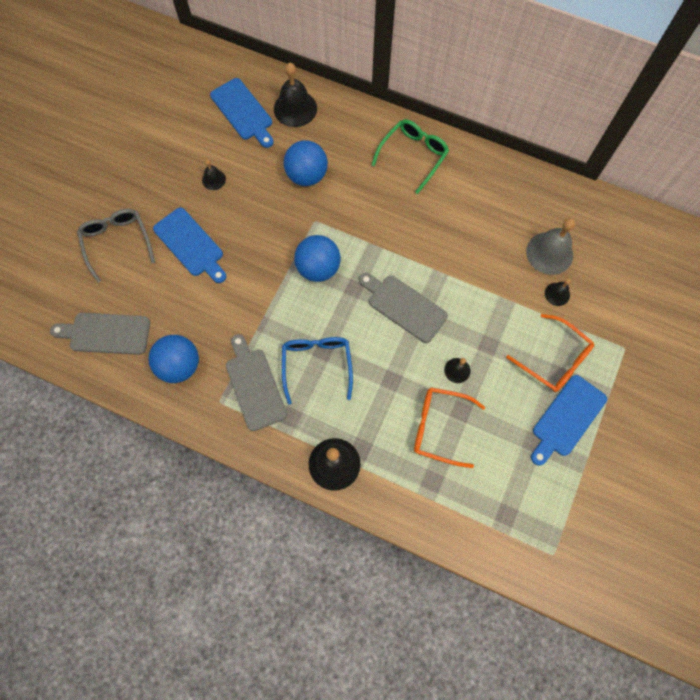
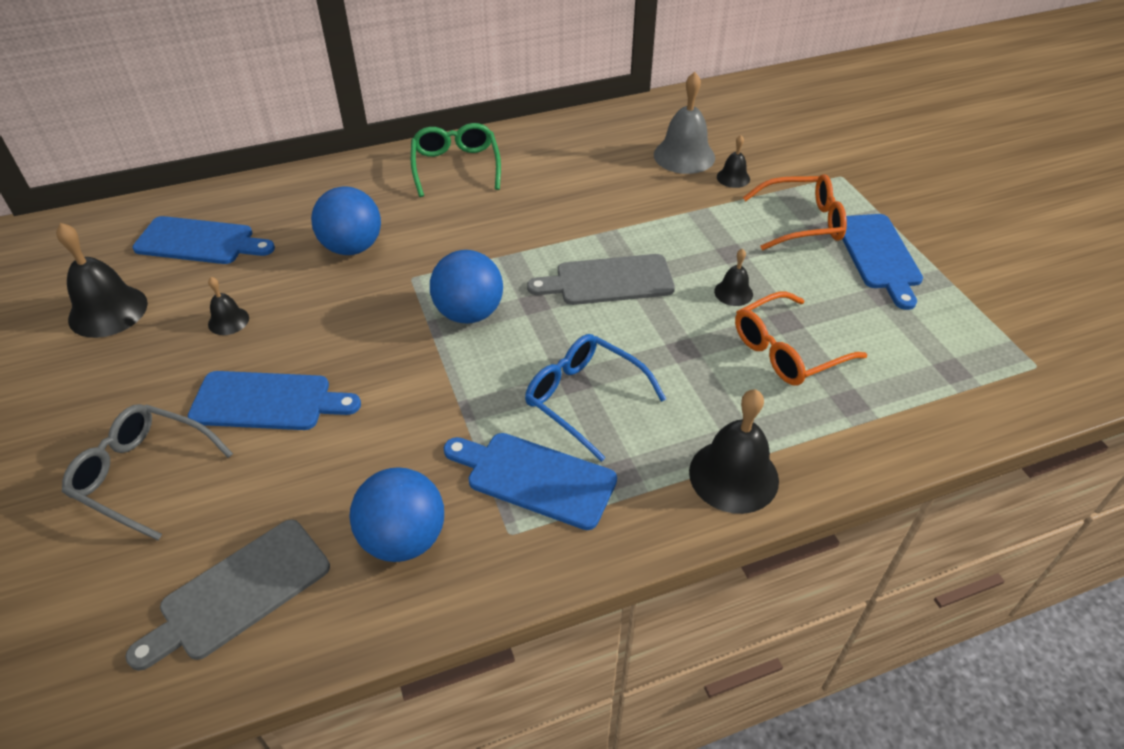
camera: 45 degrees left, 25 degrees down
grey cutting board [226,334,287,431] -> blue cutting board [444,433,617,530]
black bell [274,63,317,127] -> black bell moved to [56,223,148,338]

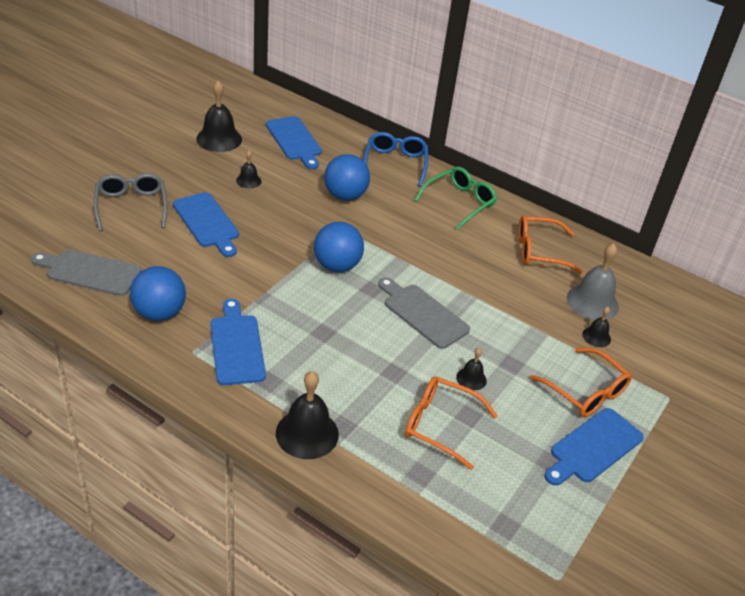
camera: 50 degrees right, 5 degrees down
blue glasses [525,334,666,462] -> blue glasses moved to [364,132,428,187]
none -> orange glasses [518,215,583,274]

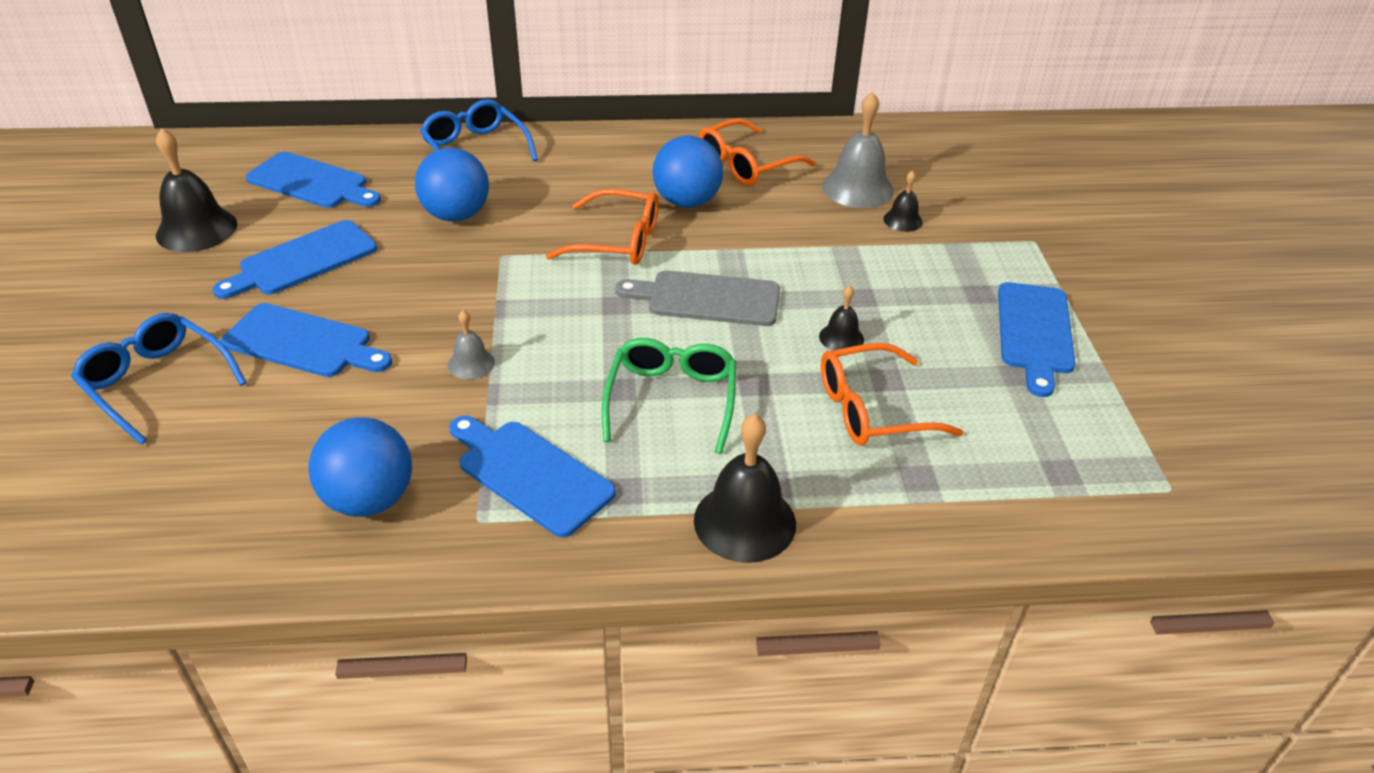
camera: 35 degrees left, 0 degrees up
grey cutting board [31,249,141,296] -> none
grey glasses [94,173,167,231] -> blue glasses [71,313,247,444]
black bell [236,151,261,188] -> blue cutting board [213,220,377,299]
blue ball [314,222,364,272] -> blue ball moved to [653,136,723,208]
green glasses [414,167,497,230] -> green glasses moved to [602,338,736,454]
orange glasses [530,348,632,417] -> orange glasses moved to [546,189,659,265]
none -> grey bell [448,310,495,379]

